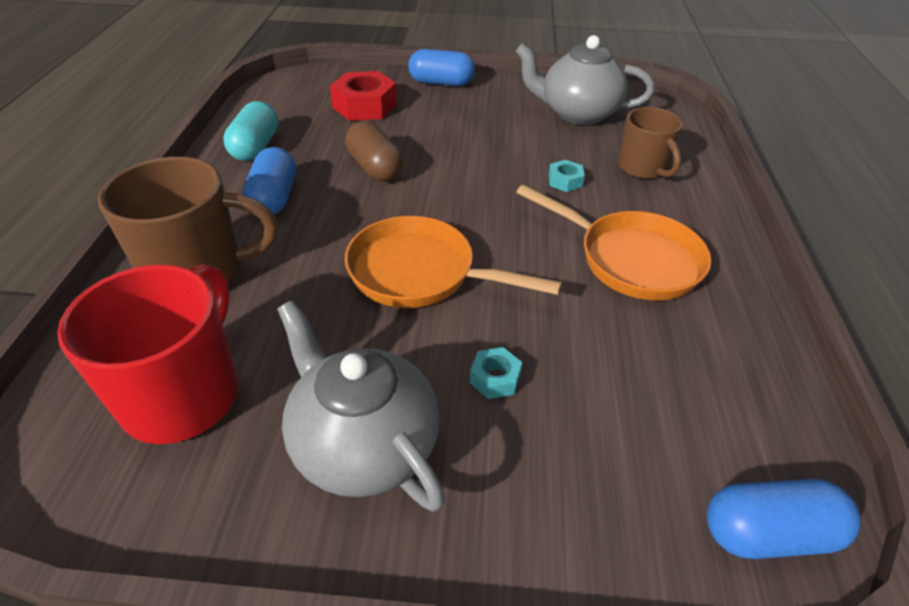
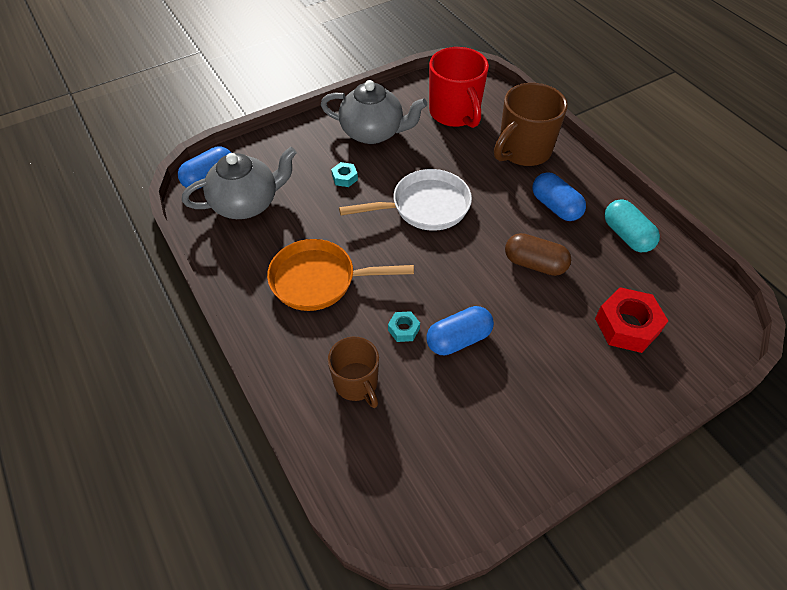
camera: 145 degrees right, 10 degrees up
orange pan [345,216,562,308] -> white pan [339,169,472,231]
blue capsule [408,49,475,86] -> blue capsule moved to [426,306,494,355]
grey teapot [515,35,654,125] -> grey teapot moved to [182,147,297,219]
brown mug [618,107,683,179] -> brown mug turned 150 degrees counterclockwise [328,337,379,408]

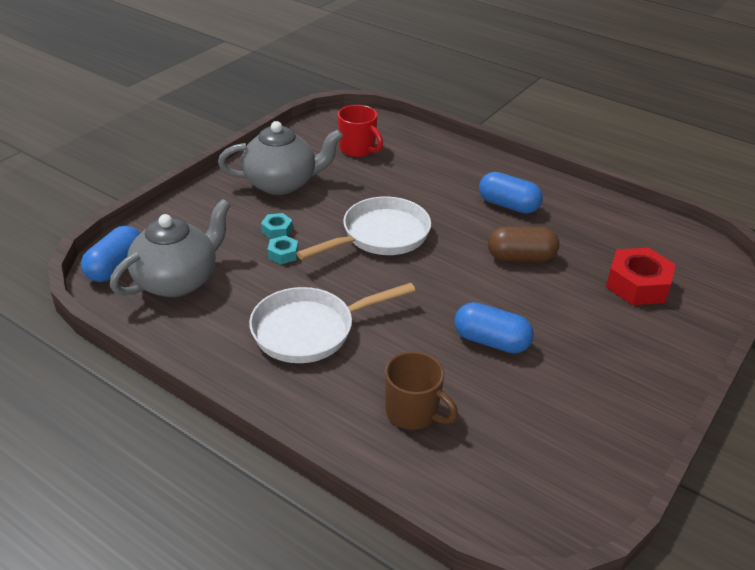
camera: 25 degrees left, 15 degrees down
orange pan [267,239,414,311] -> white pan [249,283,416,363]
turquoise nut [388,311,420,342] -> turquoise nut moved to [268,236,298,264]
blue capsule [426,306,494,355] -> blue capsule turned 75 degrees clockwise [454,302,534,354]
red mug [429,47,489,128] -> red mug [338,105,383,157], size x0.63
brown mug [494,83,568,166] -> none
turquoise capsule [604,200,660,252] -> none

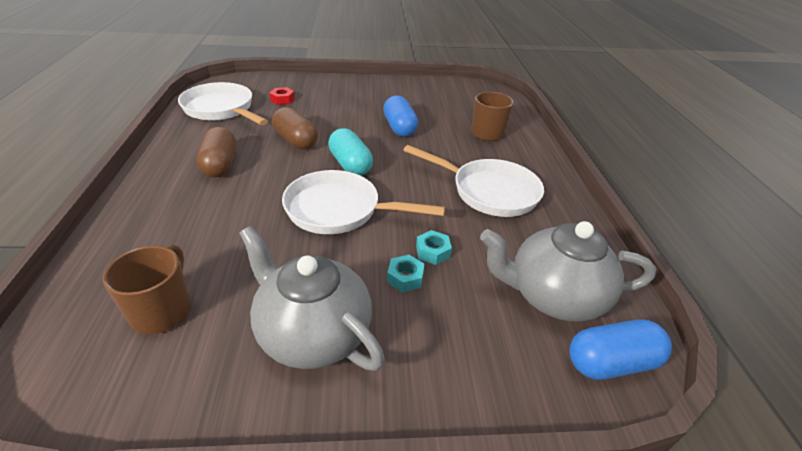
camera: 130 degrees left, 0 degrees up
red mug [338,105,383,157] -> brown mug [103,244,191,334]
blue capsule [479,172,543,214] -> brown capsule [196,127,236,177]
red nut [606,247,676,305] -> red nut [270,87,295,105], size x0.50
none -> white pan [178,82,268,125]
none -> turquoise capsule [328,128,373,176]

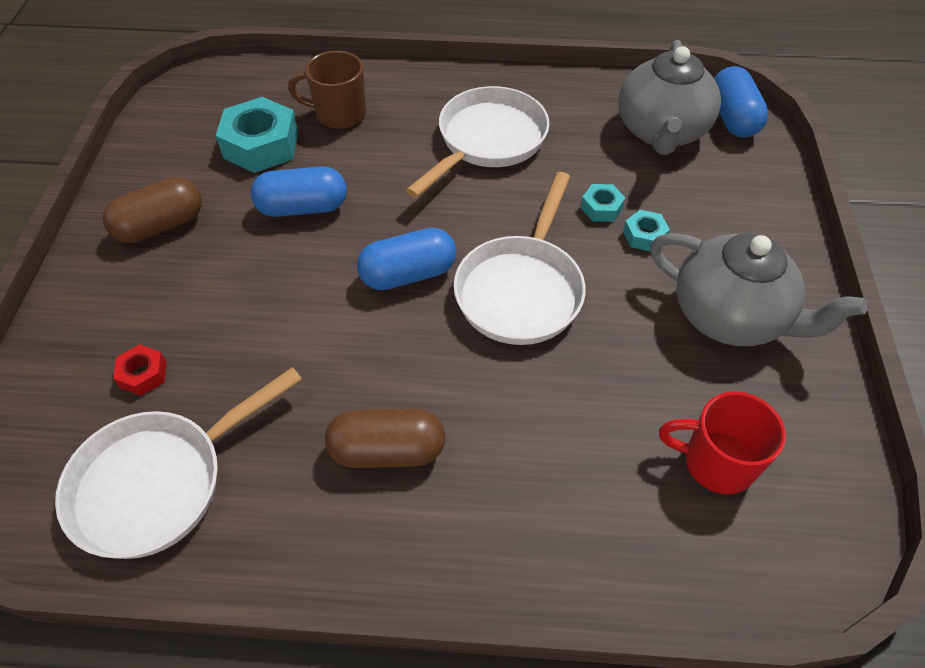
camera: 80 degrees left, 15 degrees up
brown mug [103,244,191,334] -> red mug [659,391,786,494]
grey teapot [239,226,385,371] -> grey teapot turned 105 degrees counterclockwise [650,233,868,346]
brown capsule [272,107,318,150] -> brown capsule moved to [103,177,202,243]
turquoise capsule [328,128,373,176] -> blue capsule [357,228,457,290]
none -> turquoise nut [216,97,298,173]

